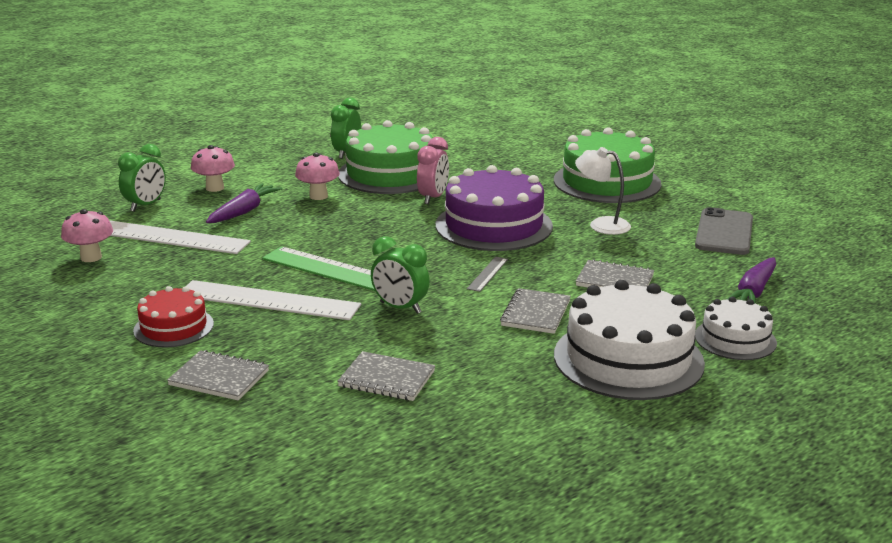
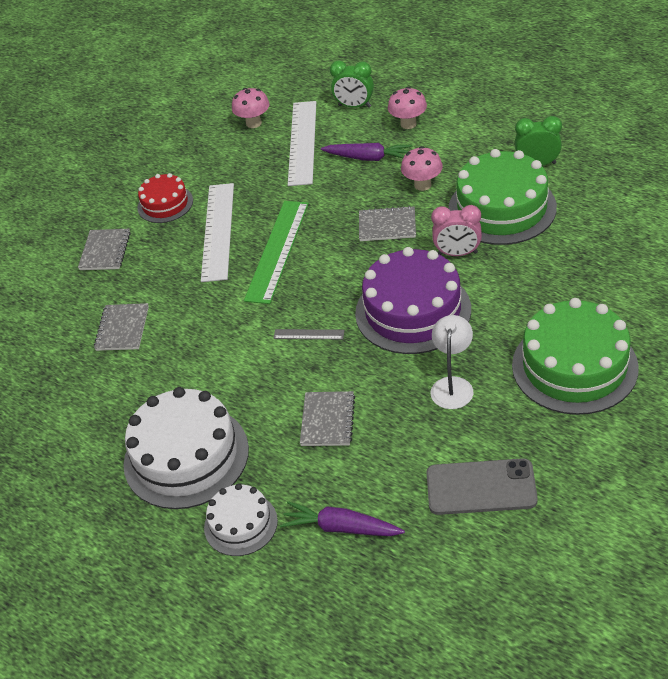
camera: 80 degrees right, 20 degrees up
green clock [371,236,430,314] -> none
grey notebook [500,288,571,334] -> grey notebook moved to [359,206,416,241]

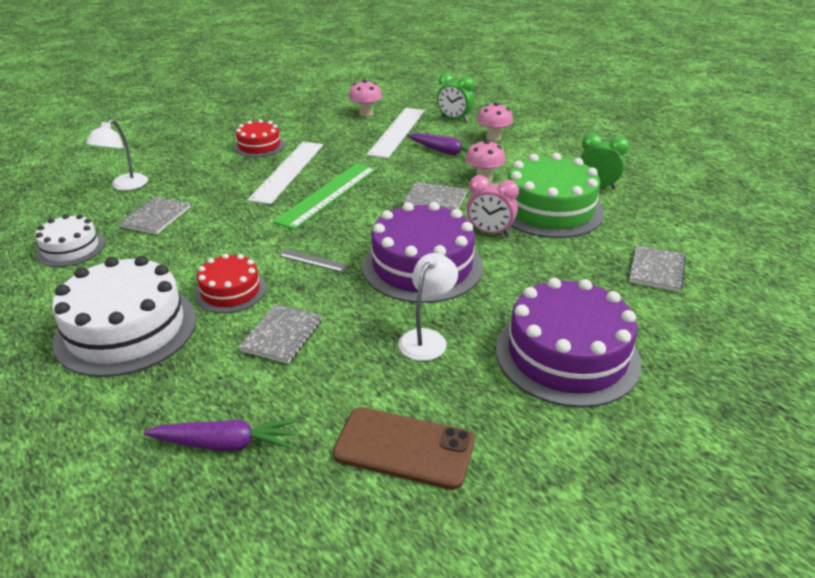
camera: 10 degrees right, 10 degrees down
grey notebook [78,229,131,270] -> grey notebook moved to [629,245,686,292]
white cake [204,483,278,556] -> white cake moved to [35,214,105,267]
purple carrot [280,501,405,536] -> purple carrot turned 150 degrees clockwise [144,419,298,451]
grey phone [426,458,538,515] -> brown phone [333,407,475,490]
green cake [512,298,639,415] -> purple cake [496,278,641,408]
none -> white lamp [86,119,148,190]
none -> red cake [194,253,266,313]

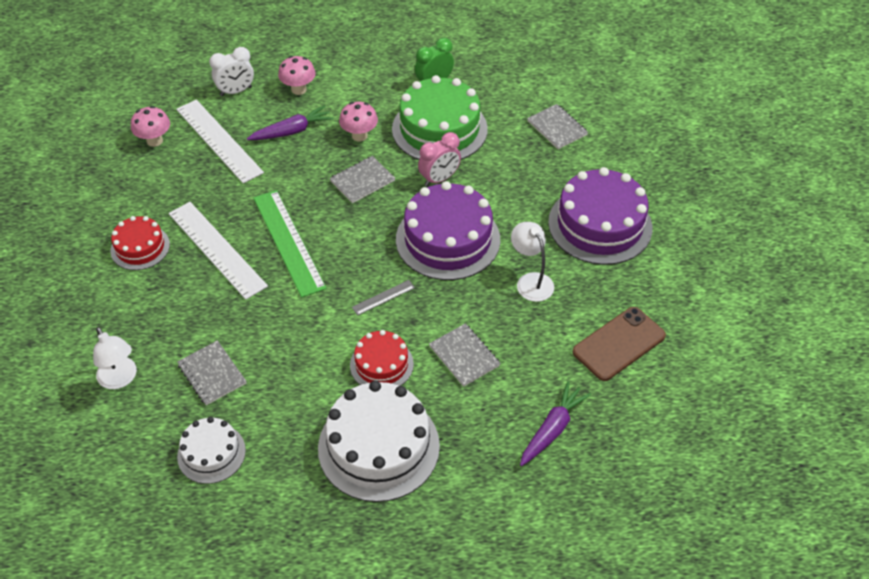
camera: 55 degrees left, 15 degrees up
green clock [437,73,474,122] -> white clock [209,47,254,96]

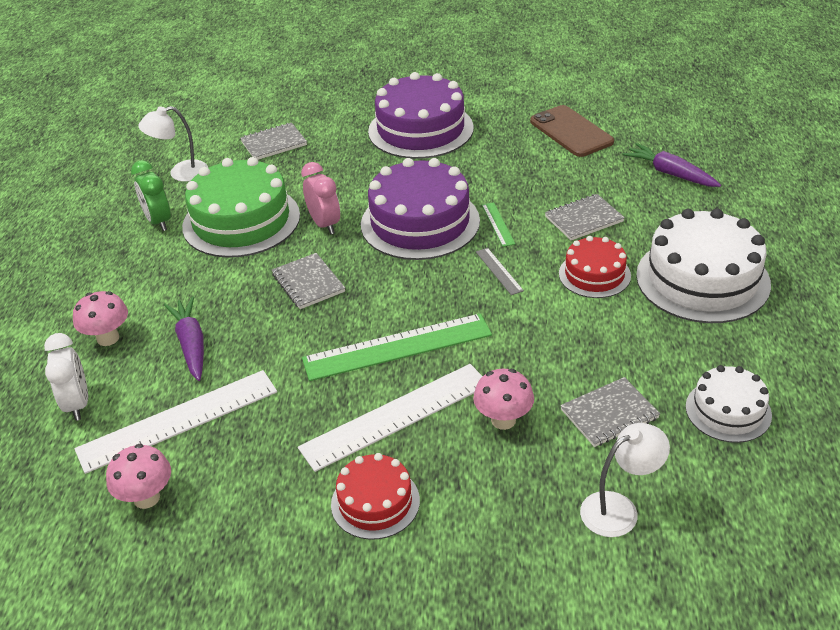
camera: 80 degrees left, 10 degrees down
pink mushroom [339,102,378,141] -> pink mushroom moved to [473,369,534,430]
white lamp [511,222,554,302] -> white lamp moved to [138,106,208,182]
none -> green ruler [482,202,515,247]

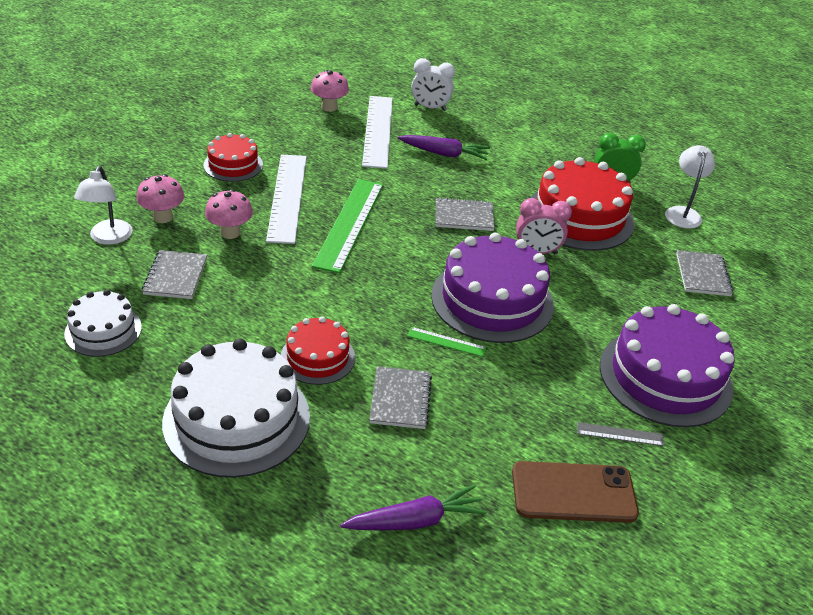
camera: 115 degrees right, 0 degrees up
pink mushroom [73,291,128,346] -> pink mushroom moved to [137,174,184,223]
green cake [182,157,300,258] -> red cake [531,157,634,251]
grey ruler [476,248,524,295] -> grey ruler moved to [577,422,664,446]

